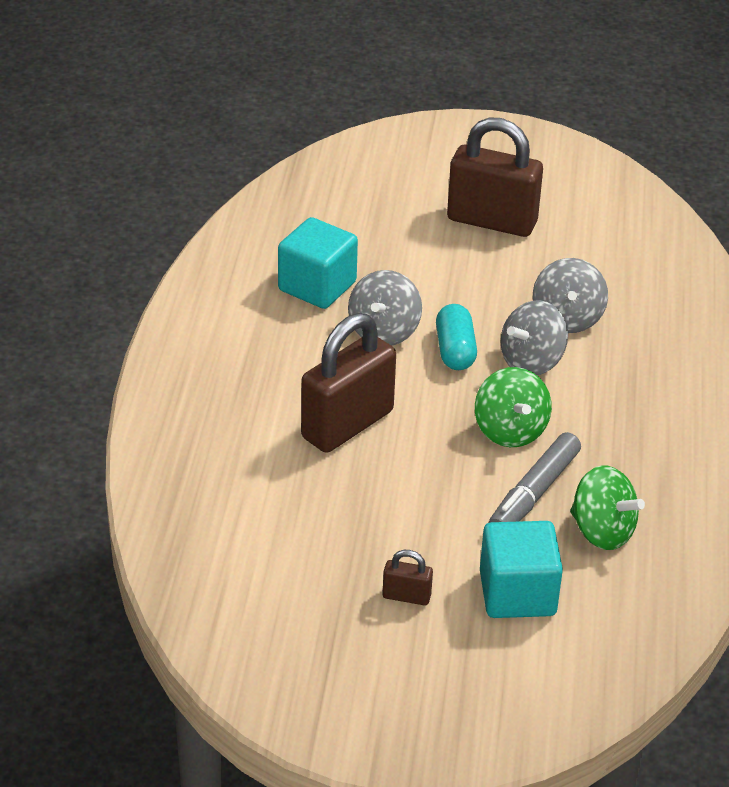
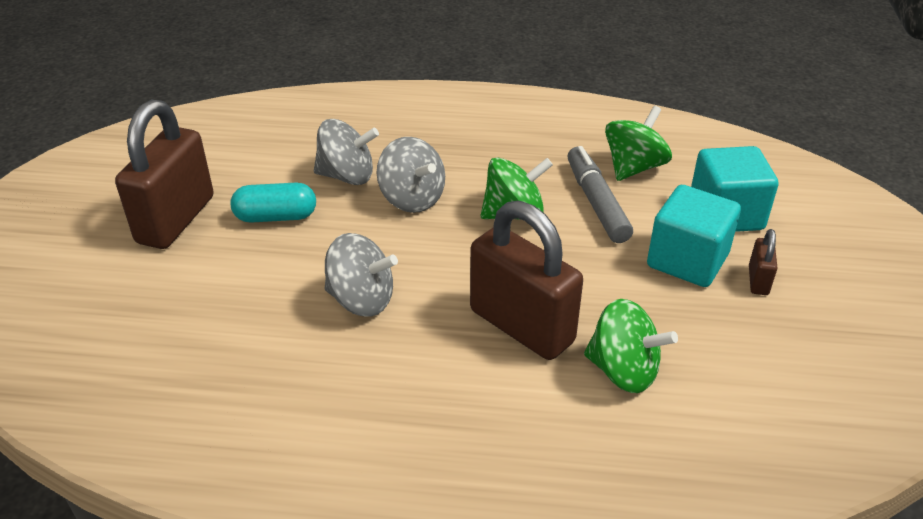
camera: 90 degrees left, 0 degrees up
turquoise cube [278,217,358,309] -> turquoise cube moved to [647,185,741,287]
turquoise capsule [436,304,477,370] -> turquoise capsule moved to [230,182,316,223]
grey marker [489,432,581,523] -> grey marker turned 135 degrees counterclockwise [568,146,633,243]
none -> green spinning top [584,299,678,393]

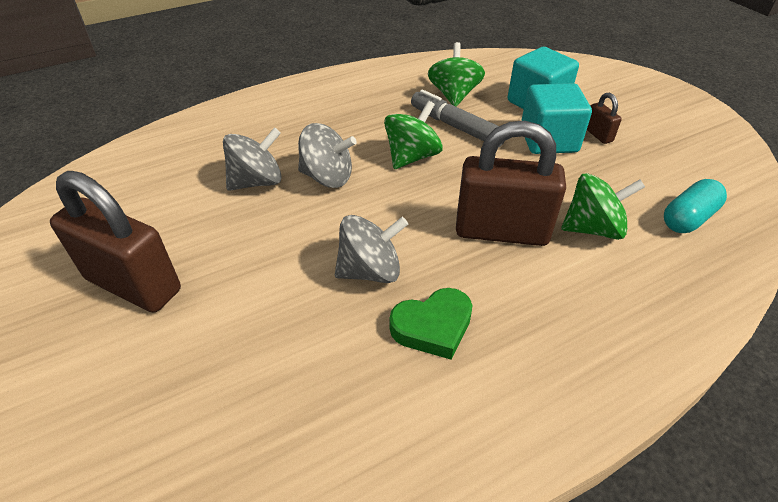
camera: 35 degrees left, 5 degrees up
brown padlock [115,100,214,249] -> brown padlock turned 45 degrees counterclockwise [50,171,181,313]
turquoise capsule [230,182,316,223] -> turquoise capsule moved to [664,179,727,233]
none -> green heart [390,288,472,360]

